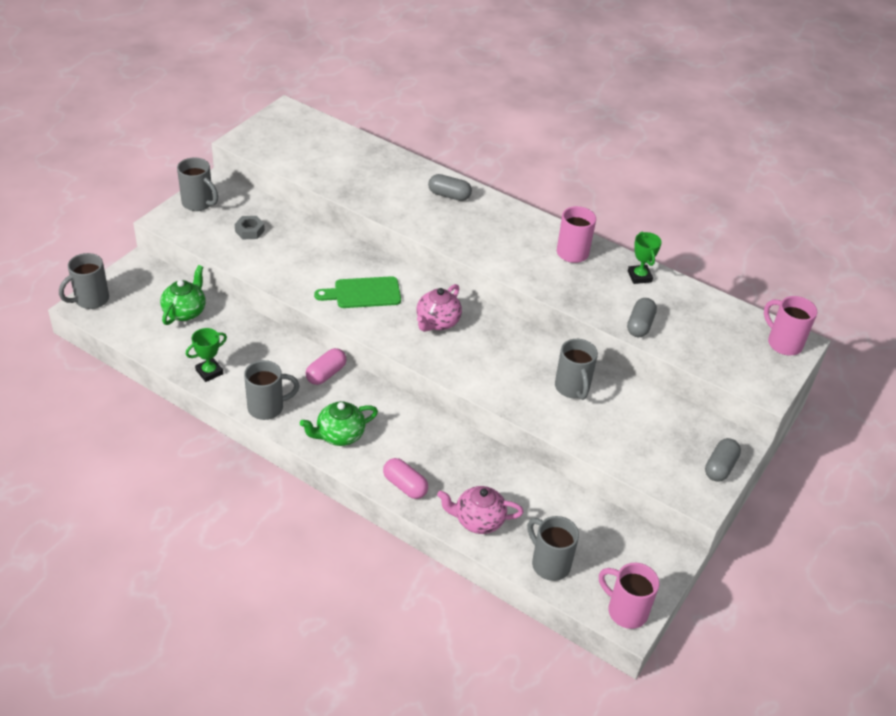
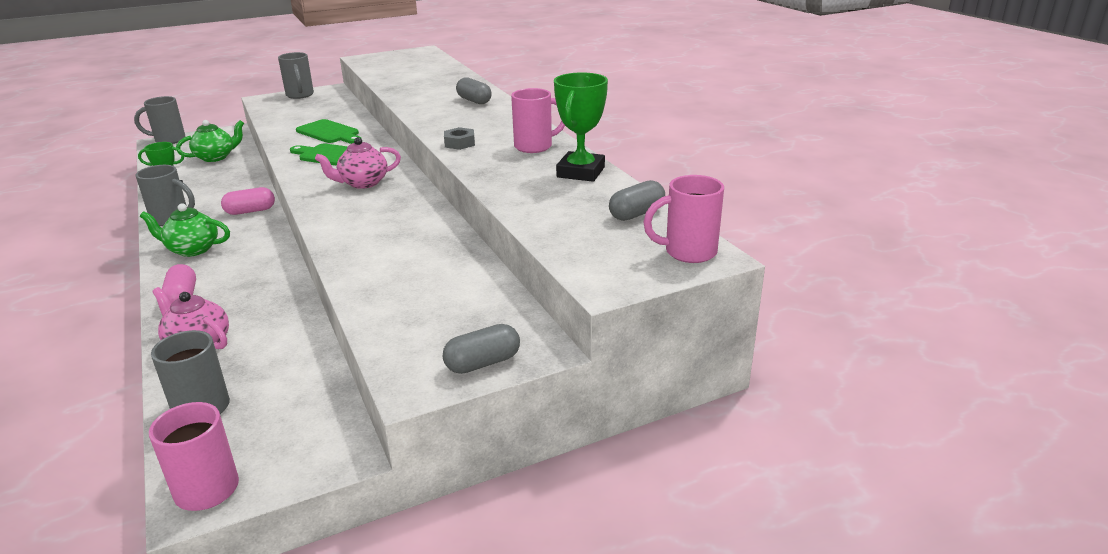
camera: 35 degrees right, 15 degrees down
grey nut [235,216,265,239] -> grey nut moved to [444,127,475,150]
grey mug [555,339,598,400] -> none
grey capsule [627,298,657,337] -> grey capsule moved to [609,180,665,221]
green trophy [628,232,662,284] -> green trophy [554,72,608,182], size x1.61
pink mug [764,296,817,355] -> pink mug turned 90 degrees counterclockwise [643,175,724,263]
none -> green cutting board [296,119,362,144]

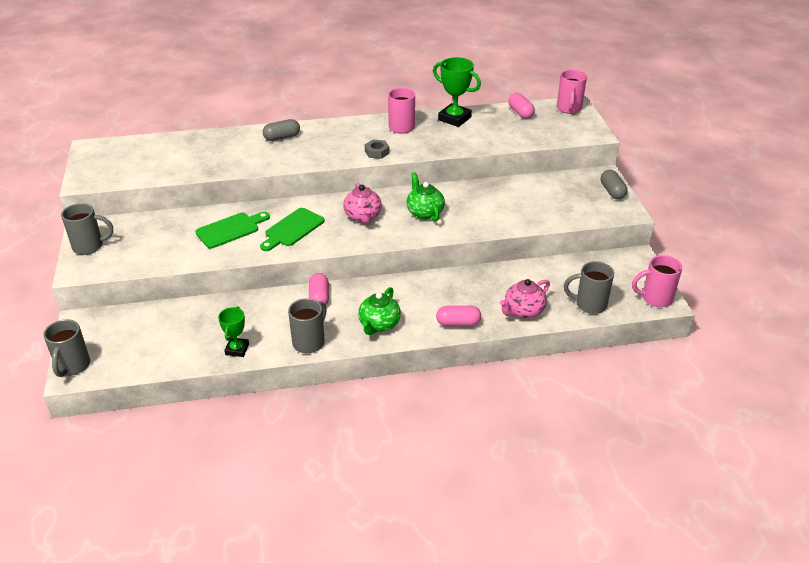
camera: 75 degrees left, 10 degrees up
green teapot [176,120,244,162] -> green teapot moved to [407,172,445,221]
grey capsule [609,180,665,221] -> pink capsule [508,93,535,119]

